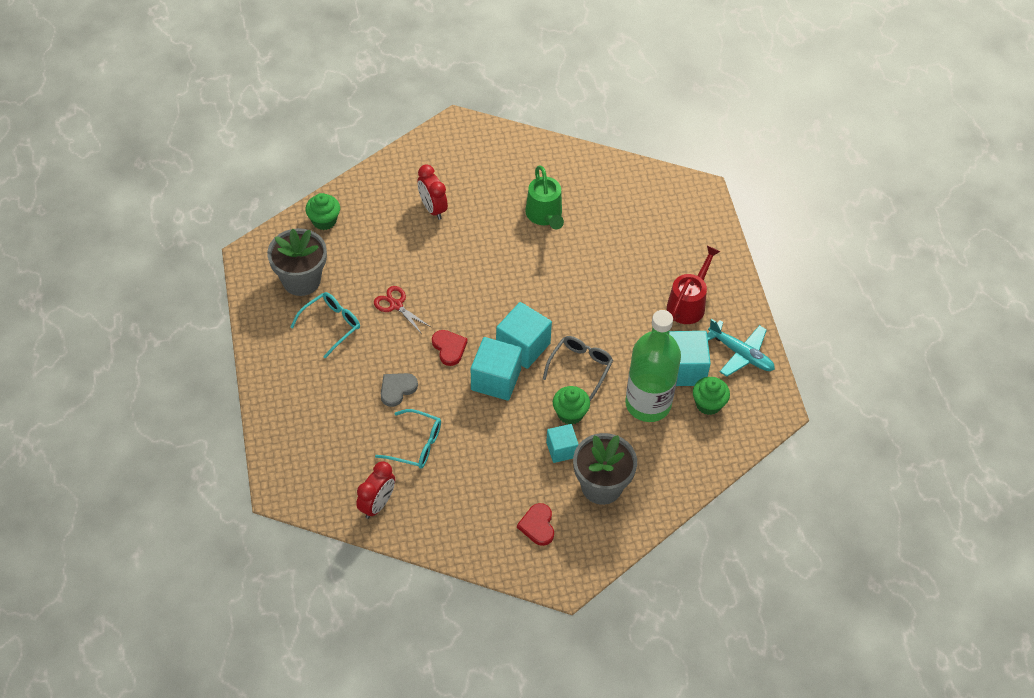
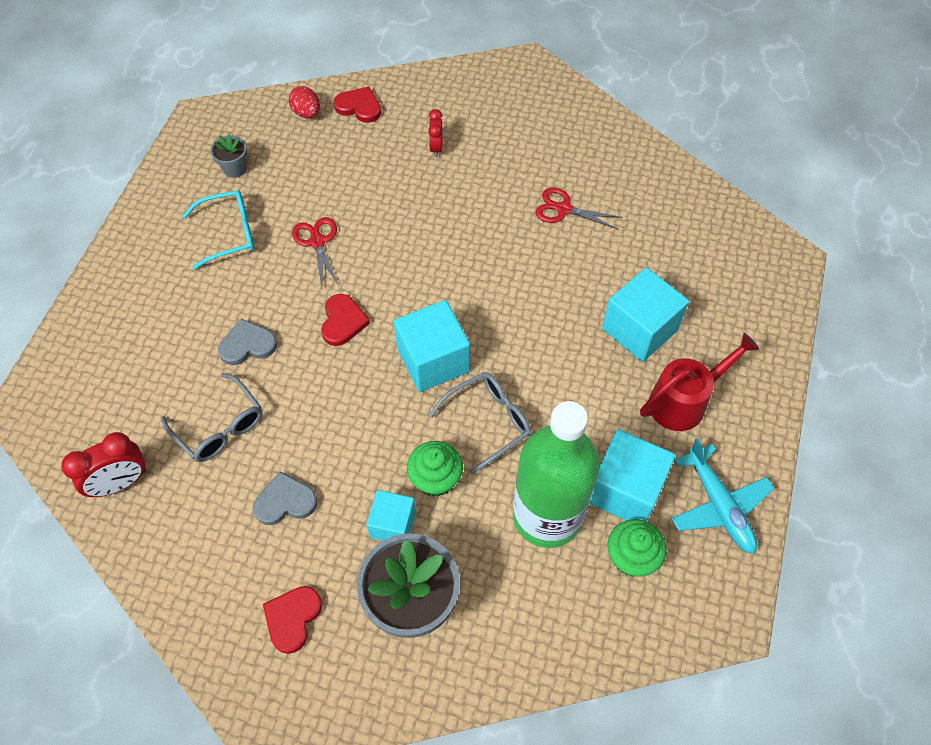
camera: 30 degrees right, 5 degrees up
grey flower pot [267,228,327,296] -> grey flower pot [210,134,247,178], size x0.48
green cupcake [305,193,340,230] -> red egg [289,86,320,118]
turquoise glasses [375,409,441,469] -> grey glasses [161,373,262,462]
red clock [417,165,448,220] -> red clock [428,109,442,157], size x0.62
turquoise cube [471,337,522,401] -> turquoise cube moved to [602,268,689,362]
green watering can [525,166,564,229] -> red scissors [536,188,623,230]
none -> grey heart [253,472,317,525]
none -> red heart [334,87,381,123]

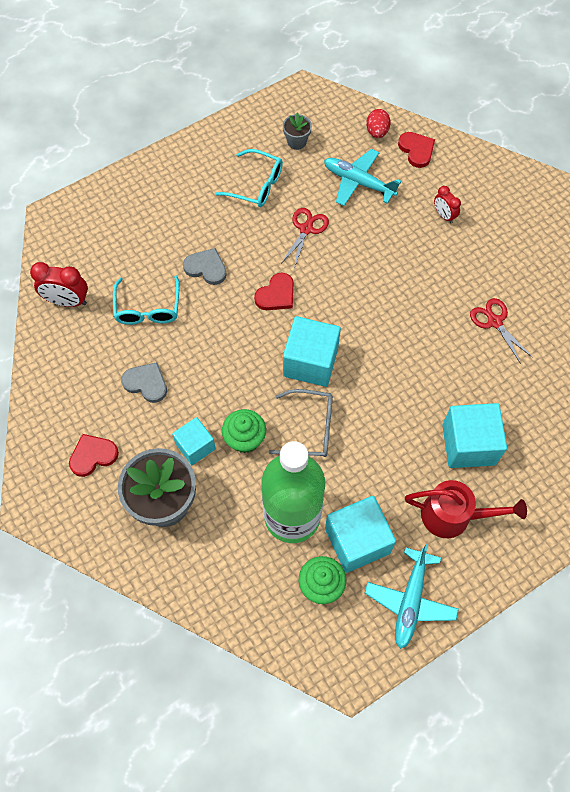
camera: 40 degrees right, 5 degrees up
grey glasses [161,373,262,462] -> turquoise glasses [113,275,180,325]
red clock [428,109,442,157] -> red clock turned 75 degrees counterclockwise [434,186,461,223]
none -> turquoise plane [324,149,401,206]

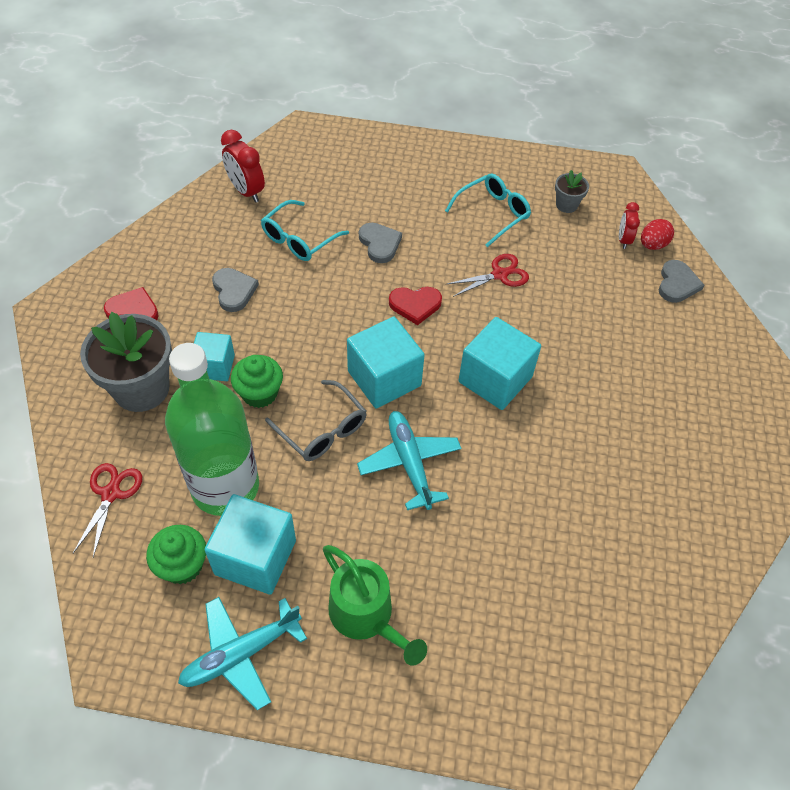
camera: 40 degrees right, 10 degrees down
turquoise glasses [215,149,283,207] -> turquoise glasses turned 105 degrees counterclockwise [445,174,531,247]
turquoise plane [324,149,401,206] -> turquoise plane moved to [357,411,462,510]
red heart [398,132,435,168] -> grey heart [659,260,704,303]
red watering can [405,480,527,538] -> green watering can [323,545,427,666]
red clock [434,186,461,223] -> red clock moved to [619,202,640,249]
turquoise cube [442,403,507,468] -> turquoise cube moved to [459,317,541,410]
red scissors [470,298,533,364] -> red scissors moved to [73,463,142,557]

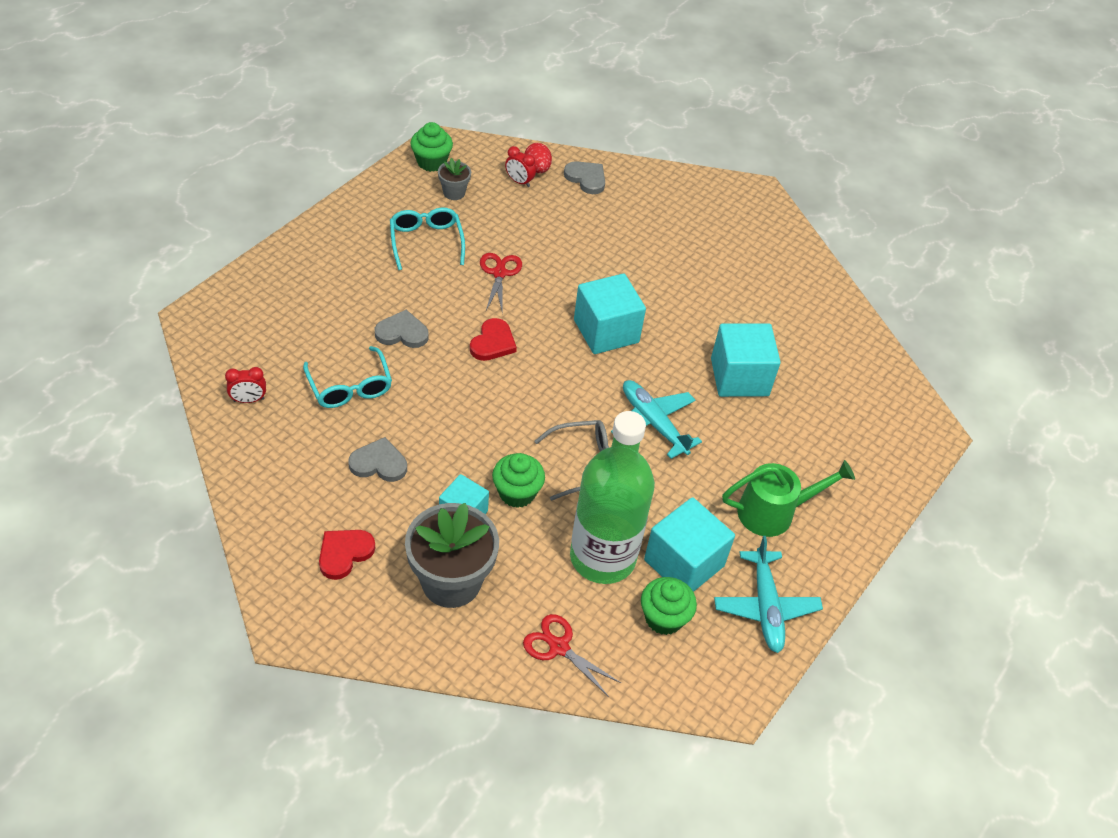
camera: 65 degrees left, 5 degrees down
red clock [221,130,265,203] -> red clock [225,367,266,403], size x0.62
turquoise cube [347,317,425,409] -> turquoise cube moved to [711,324,781,397]
turquoise plane [357,411,462,510] -> turquoise plane turned 45 degrees clockwise [611,380,702,459]
none -> green cupcake [410,122,453,172]

